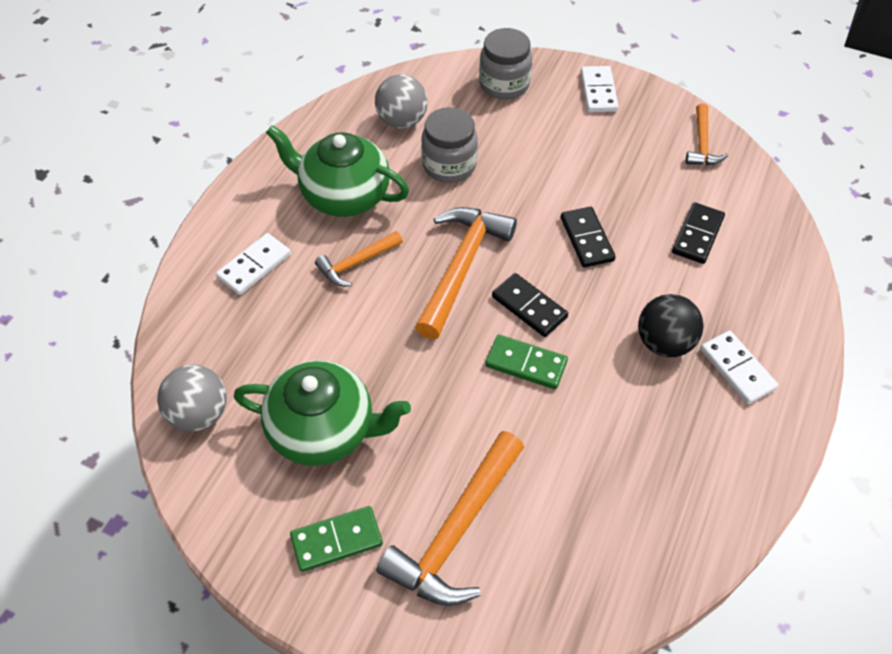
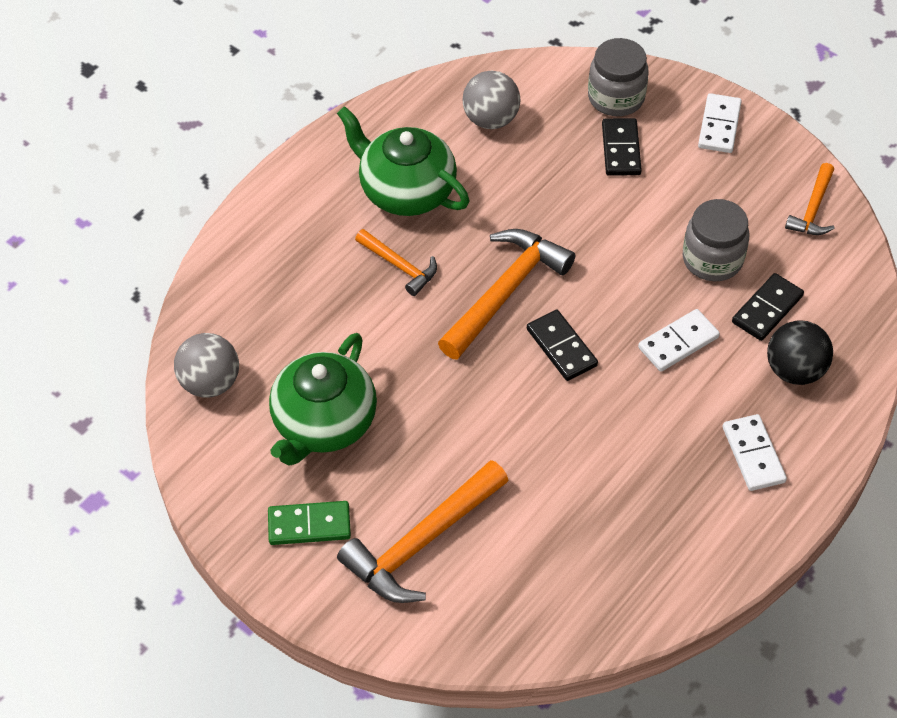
camera: 15 degrees right, 0 degrees up
white domino [216,233,291,295] -> white domino moved to [638,309,720,372]
green teapot [234,360,411,466] -> green teapot turned 90 degrees clockwise [269,333,377,466]
orange hammer [315,231,403,286] -> orange hammer turned 120 degrees counterclockwise [355,229,437,296]
grey jar [421,107,478,183] -> grey jar moved to [682,199,750,281]
green domino [485,334,568,389] -> none
black domino [561,207,616,268] -> black domino moved to [602,118,642,176]
black ball [638,294,704,358] -> black ball moved to [767,320,833,385]

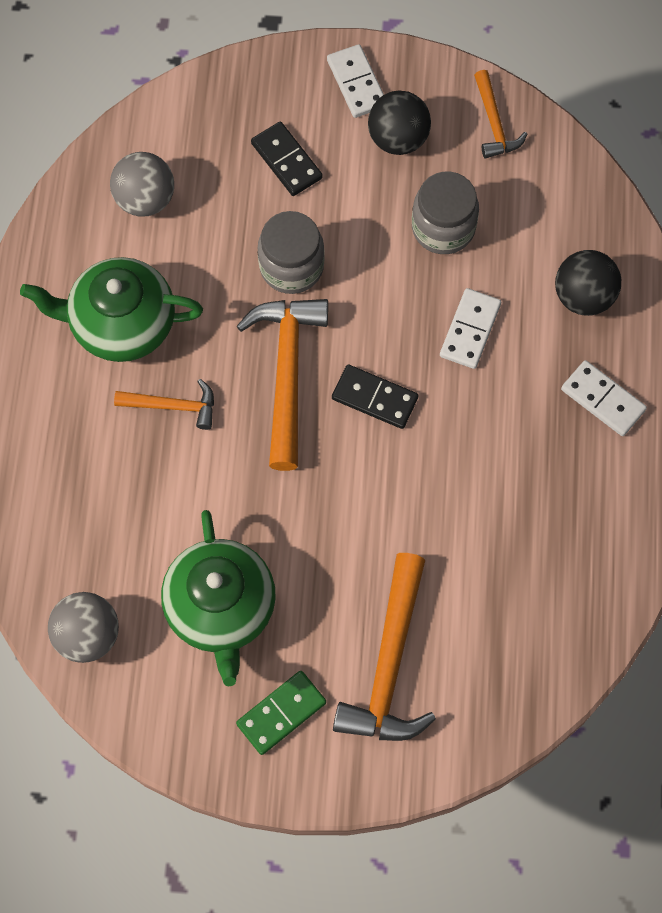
camera: 35 degrees left, 15 degrees up
grey jar [588,38,649,116] -> grey jar moved to [258,211,325,294]
black domino [732,273,804,341] -> none
none -> black ball [368,90,431,155]

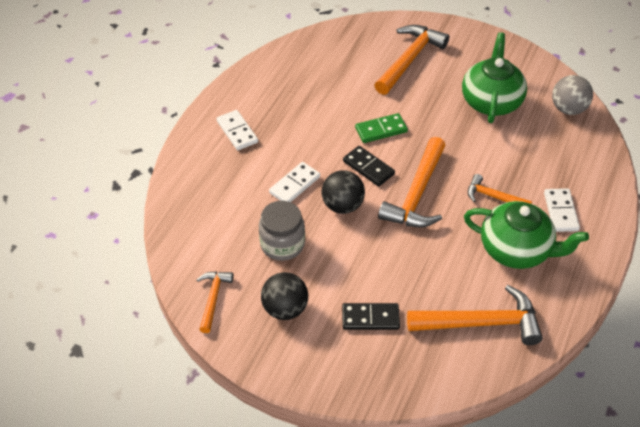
camera: 160 degrees left, 20 degrees down
grey ball [110,152,174,217] -> orange hammer [407,285,543,345]
green domino [236,671,326,755] -> green domino moved to [355,113,408,143]
black domino [251,122,323,196] -> black domino turned 75 degrees counterclockwise [342,303,400,330]
grey jar [258,211,325,294] -> none
white domino [327,44,384,118] -> white domino moved to [544,188,580,232]
black ball [555,250,621,316] -> black ball moved to [321,170,365,214]

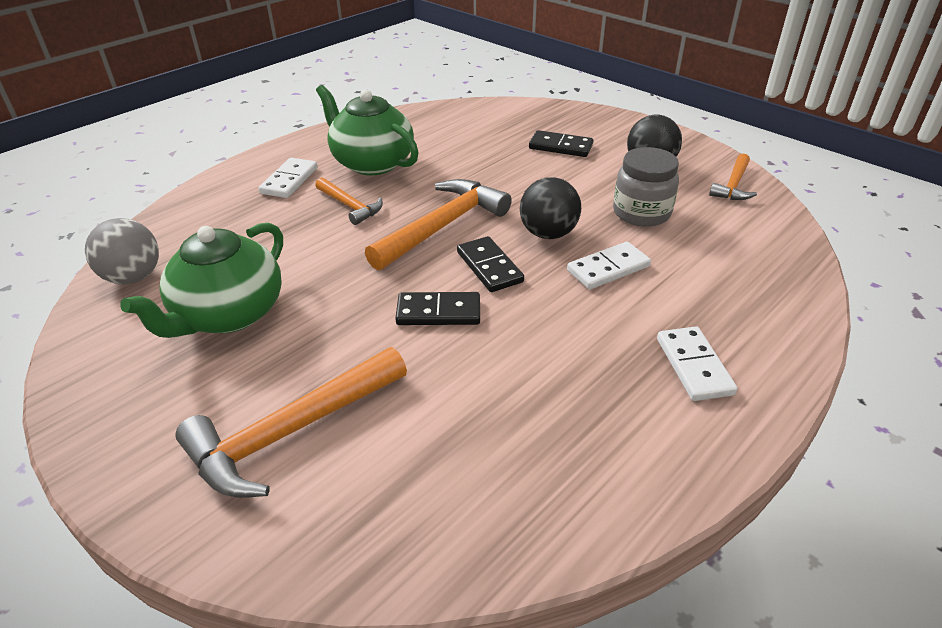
camera: 160 degrees left, 10 degrees down
green domino [355,113,408,143] -> black domino [395,292,480,325]
orange hammer [407,285,543,345] -> none

